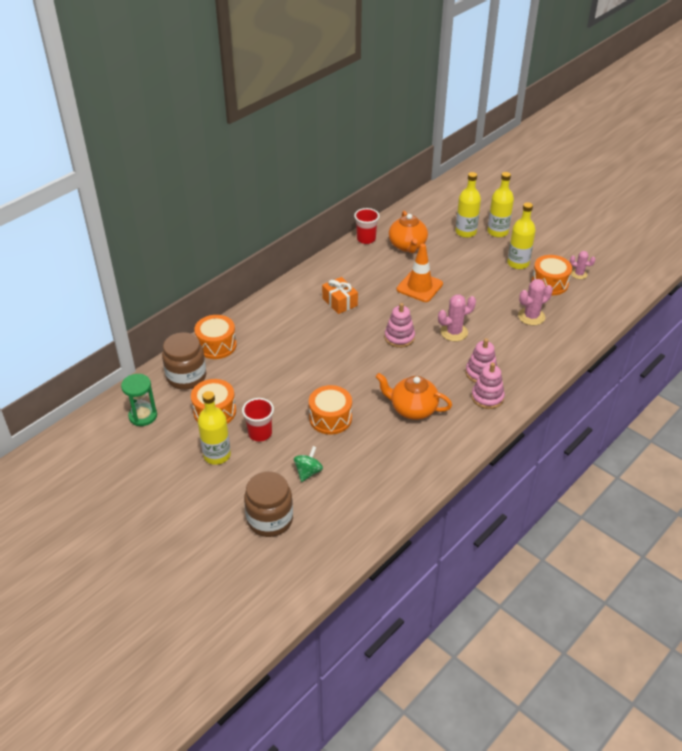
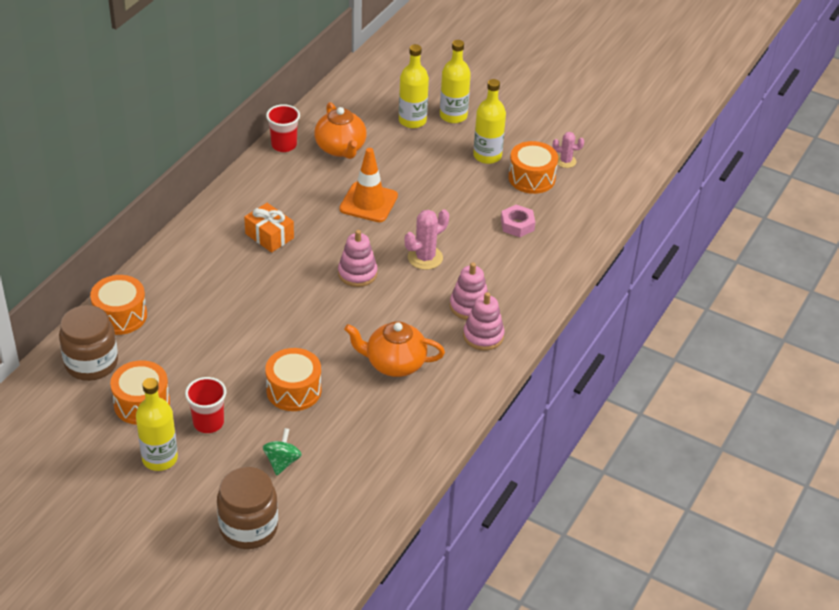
camera: 15 degrees left, 0 degrees up
green hourglass [121,374,157,426] -> none
pink cactus [518,279,553,326] -> pink nut [501,205,535,237]

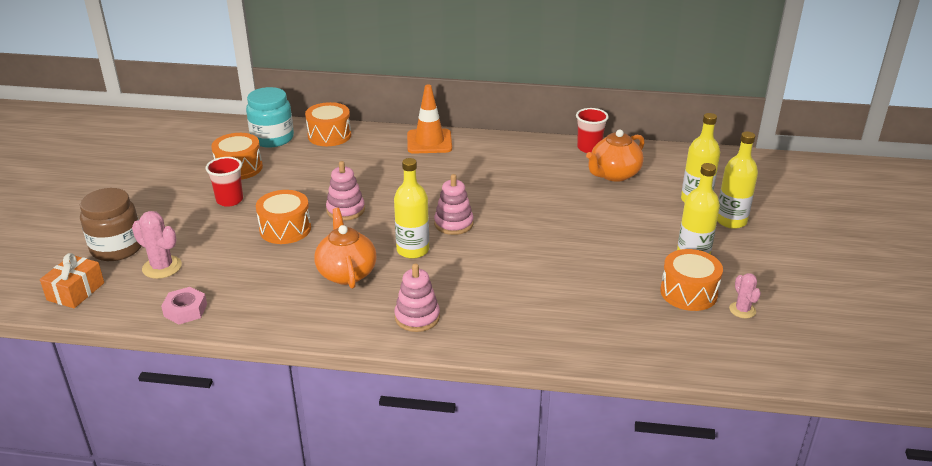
camera: 70 degrees right, 10 degrees down
brown jar [59,305,118,381] -> turquoise jar [246,87,294,148]
yellow bottle [136,378,178,471] -> yellow bottle moved to [394,158,429,259]
orange gift [244,203,294,253] -> orange gift moved to [40,253,104,308]
green spinning top [263,428,302,475] -> none
orange traffic cone [339,148,398,222] -> orange traffic cone moved to [407,85,452,154]
pink cactus [405,209,449,270] -> pink cactus moved to [132,211,182,279]
pink stacking toy [450,262,488,320] -> pink stacking toy moved to [326,161,365,221]
pink nut [501,205,535,237] -> pink nut moved to [161,287,207,324]

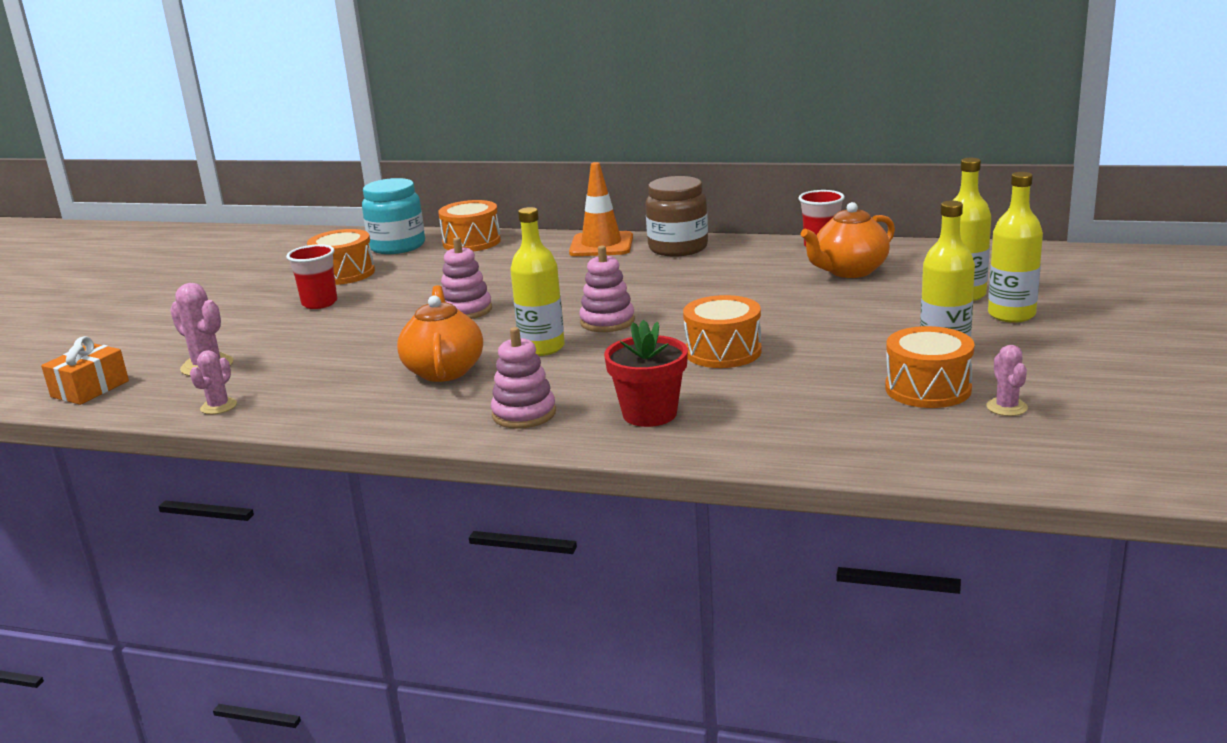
camera: 10 degrees right, 10 degrees down
brown jar [80,188,141,261] -> brown jar moved to [645,176,708,257]
pink nut [161,287,207,324] -> pink cactus [190,350,237,414]
orange drum [256,190,311,244] -> orange drum moved to [683,295,762,368]
none -> red flower pot [604,320,688,427]

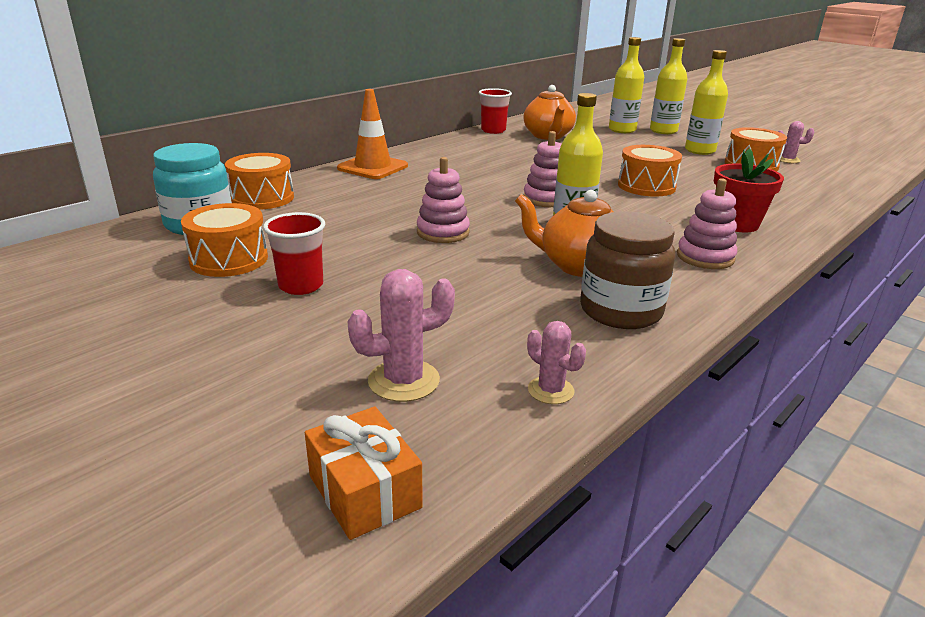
camera: 65 degrees left, 5 degrees up
brown jar [645,176,708,257] -> brown jar moved to [580,211,676,329]

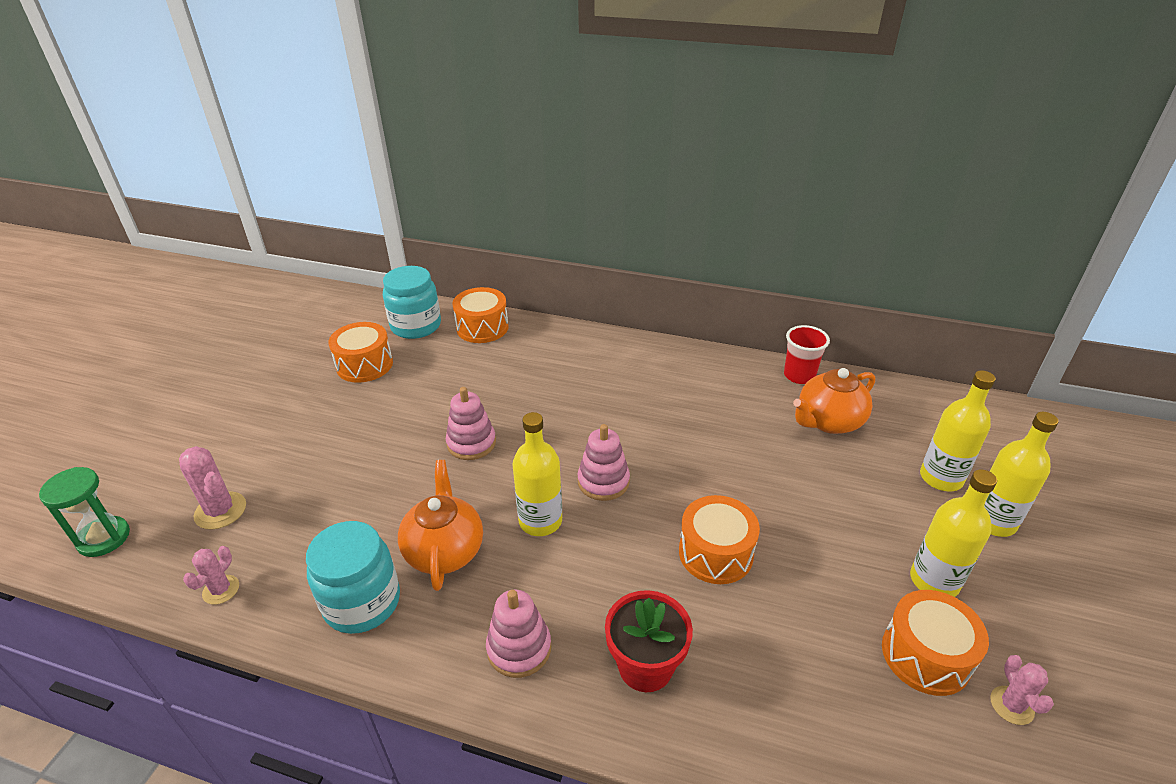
camera: 65 degrees right, 10 degrees up
red cup [263,212,325,295] -> none
orange gift [305,407,423,540] -> green hourglass [39,467,130,557]
orange traffic cone [337,89,408,179] -> none
brown jar [580,211,676,329] -> turquoise jar [306,521,400,634]

